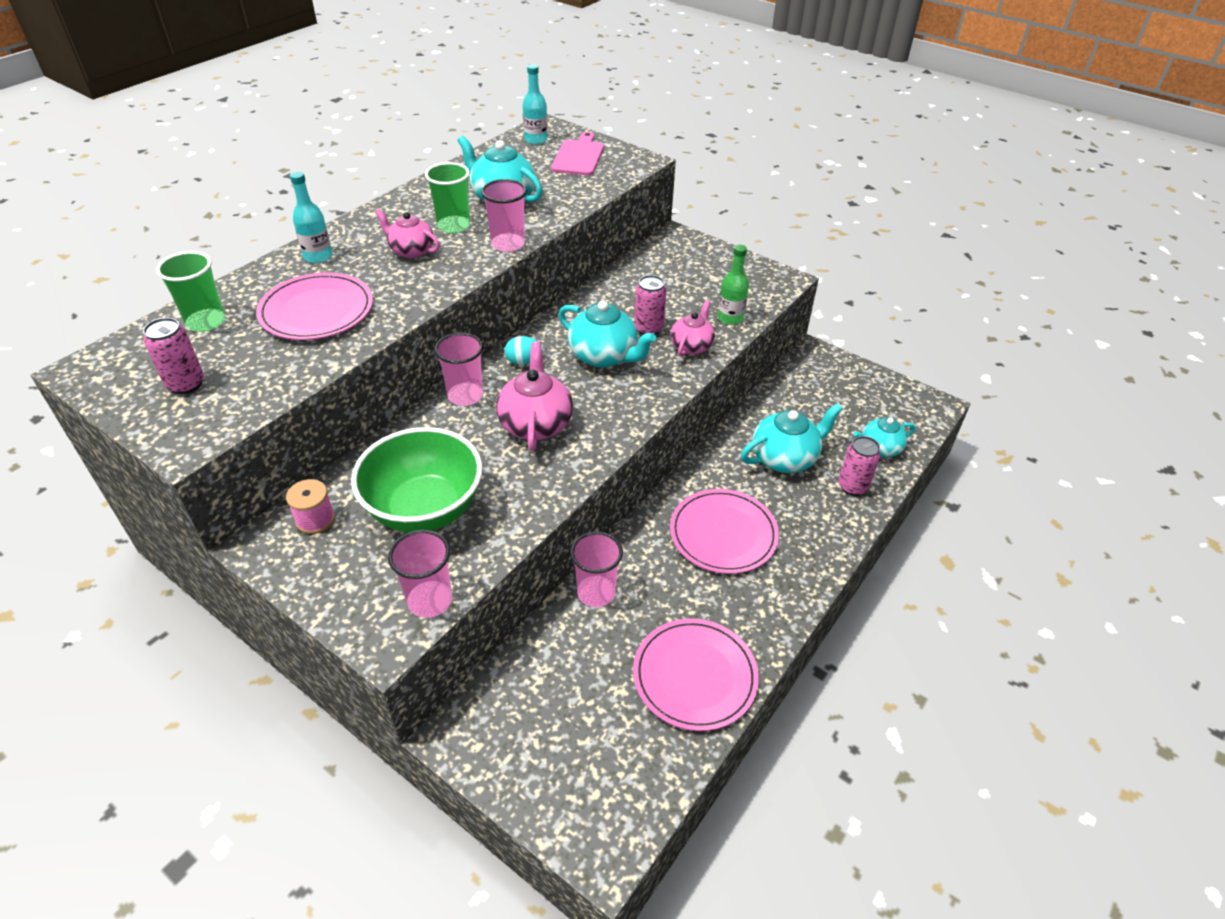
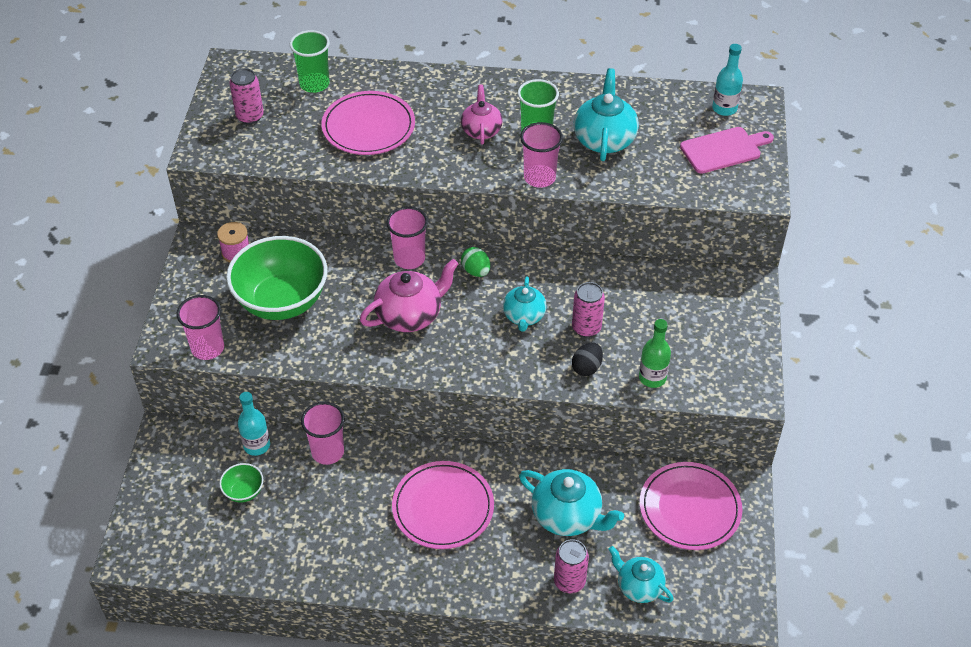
camera: 60 degrees right, 5 degrees up
turquoise bottle [290,172,332,263] -> turquoise bottle moved to [238,392,270,456]
turquoise egg [505,336,543,365] -> green egg [461,247,490,277]
turquoise teapot [559,301,656,368] -> turquoise teapot [503,276,547,332], size x0.65
pink plate [633,618,759,731] -> pink plate moved to [640,462,742,550]
pink teapot [670,300,715,357] -> black egg [572,342,603,376]
none -> green bowl [219,463,263,503]

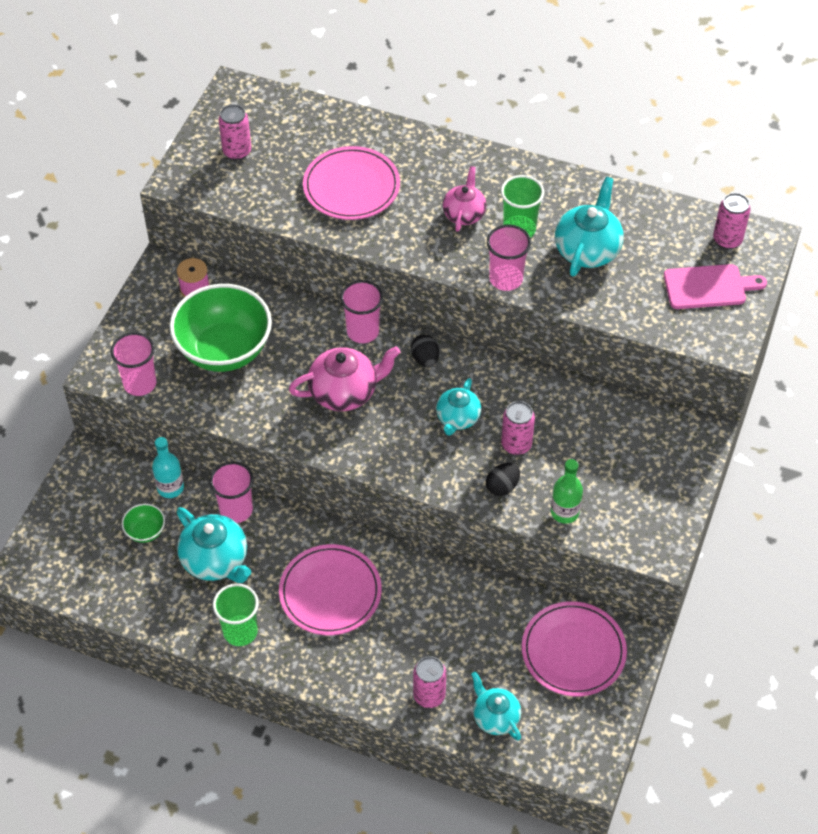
camera: 15 degrees right, 5 degrees up
green cup [290,30,330,93] -> green cup moved to [213,583,259,646]
green egg [461,247,490,277] -> black egg [411,335,439,367]
turquoise teapot [519,469,624,536] -> turquoise teapot moved to [177,507,251,583]
turquoise bottle [712,44,743,116] -> pink can [713,193,751,249]

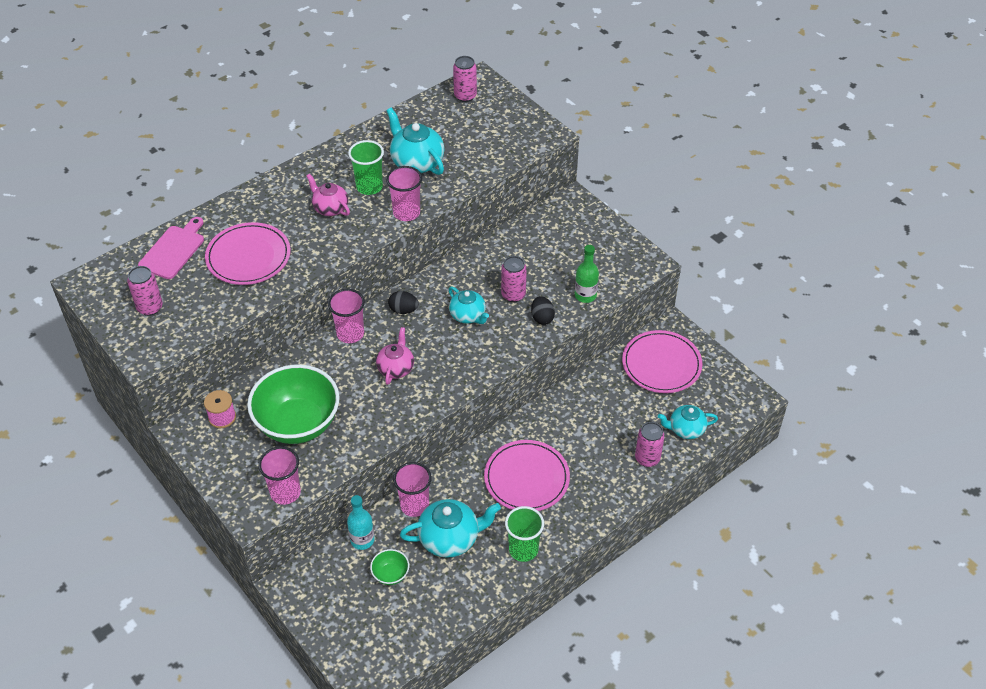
camera: 60 degrees left, 5 degrees down
pink teapot [289,346,400,411] -> pink teapot [376,327,414,385], size x0.65
pink cutting board [664,264,767,309] -> pink cutting board moved to [138,217,204,279]

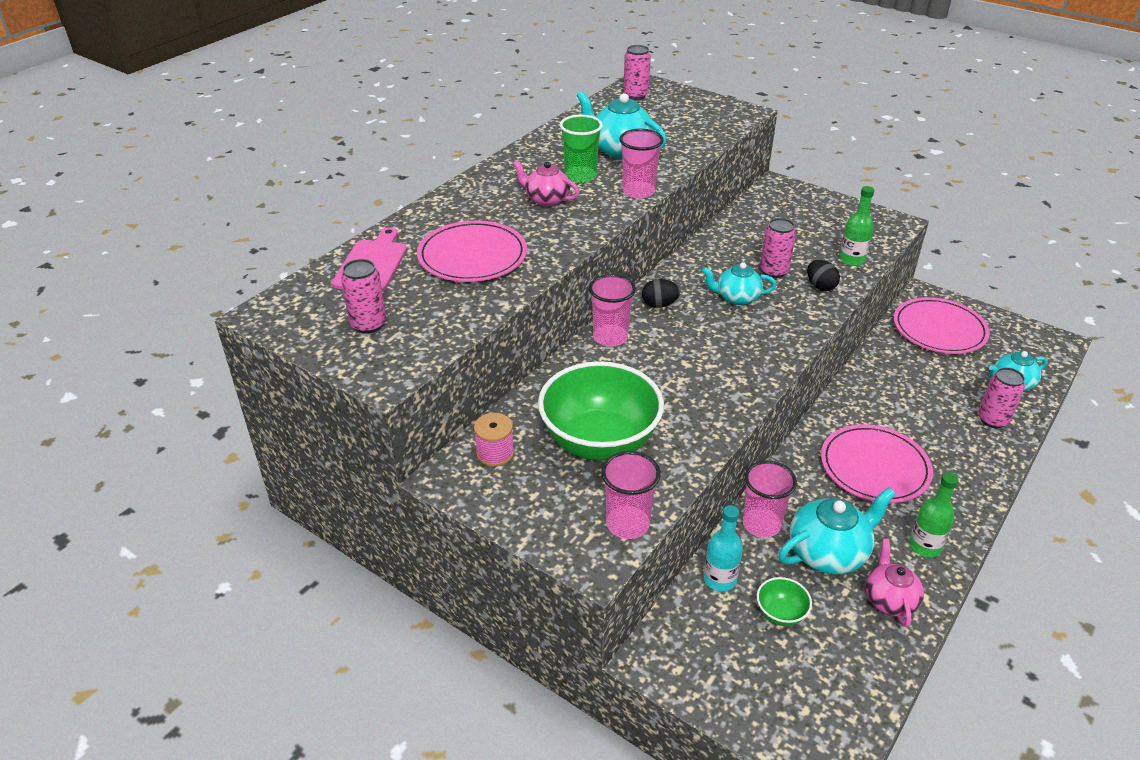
camera: 15 degrees left, 10 degrees down
pink teapot [376,327,414,385] -> pink teapot moved to [866,539,924,627]
turquoise teapot [449,286,489,324] -> turquoise teapot turned 150 degrees clockwise [702,262,776,305]
green cup [505,506,544,562] -> green bottle [909,472,959,557]

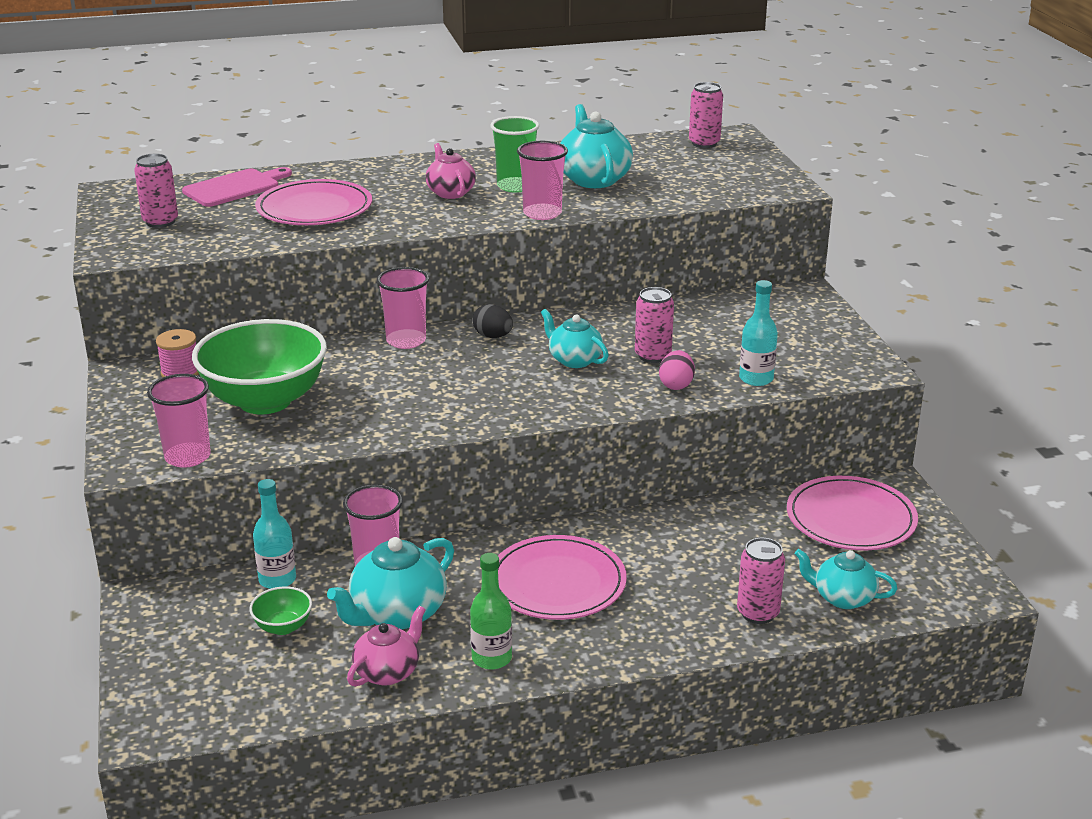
camera: 40 degrees right, 10 degrees down
turquoise teapot [779,487,896,575] -> turquoise teapot turned 120 degrees clockwise [327,537,454,629]
black egg [807,260,840,291] -> pink egg [659,350,695,390]
green bottle [839,186,874,266] -> turquoise bottle [739,280,778,386]

